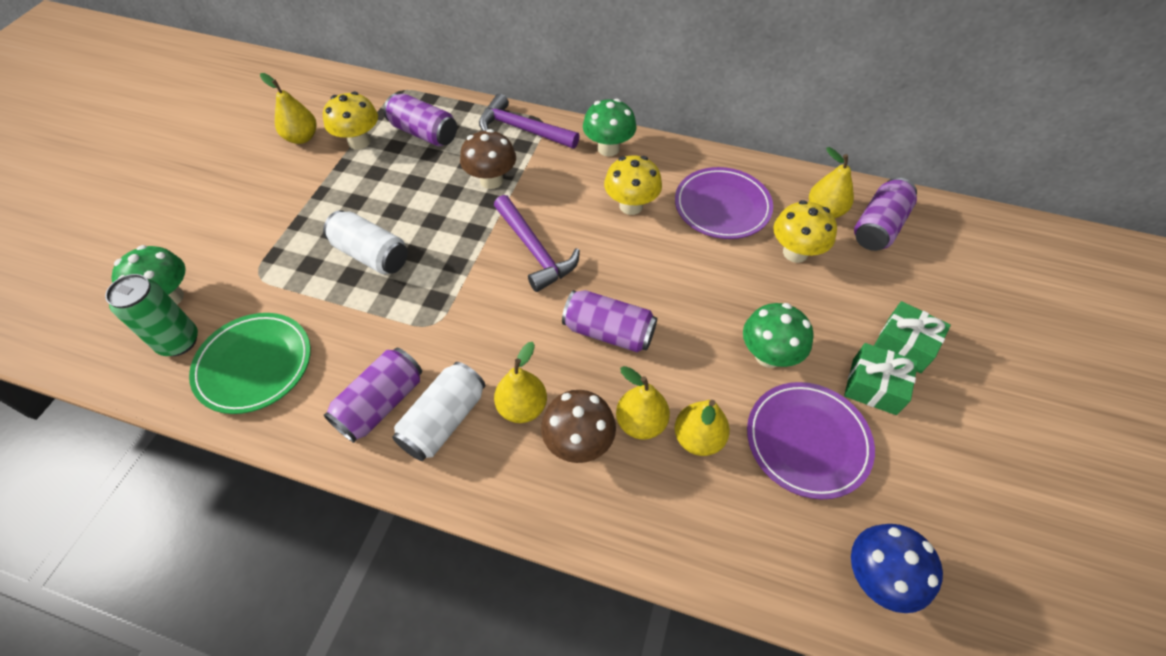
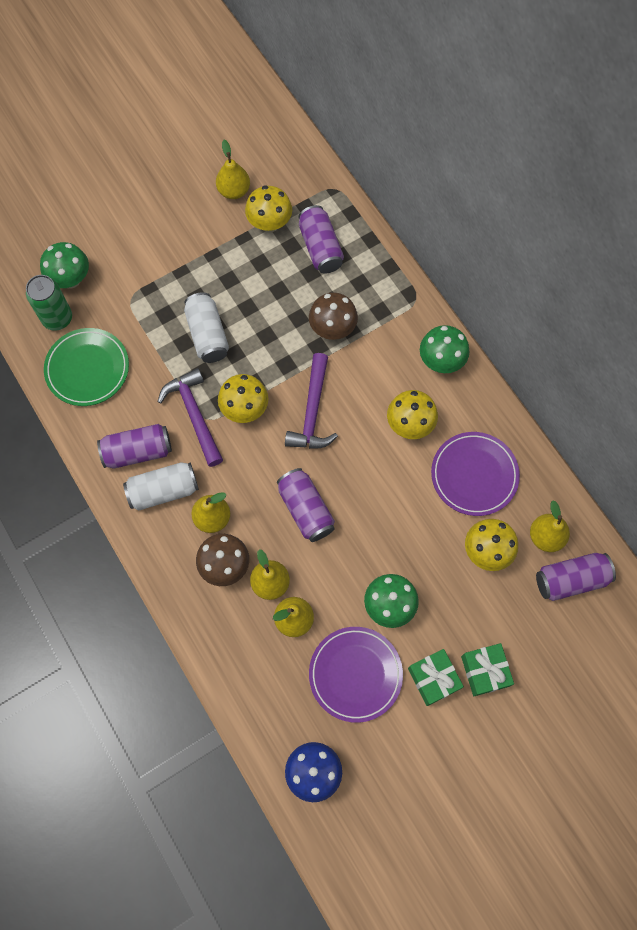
camera: 40 degrees right, 15 degrees up
purple hammer [479,94,580,149] -> purple hammer moved to [158,368,223,467]
none -> yellow mushroom [218,374,268,423]

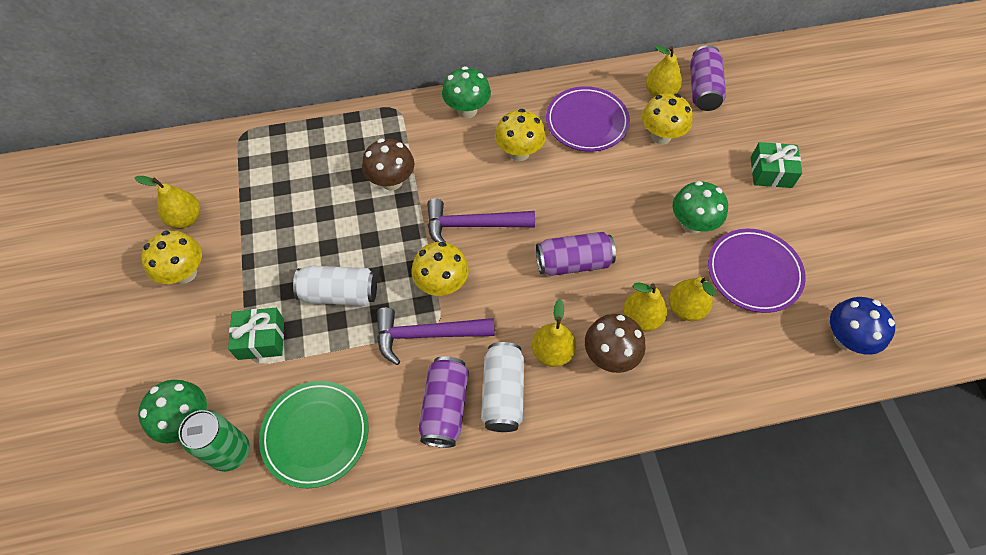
camera: 70 degrees left, 10 degrees down
yellow mushroom [245,185,292,232] -> yellow mushroom moved to [141,231,202,284]
purple hammer [285,353,338,449] -> purple hammer turned 150 degrees clockwise [427,199,535,242]
purple can [299,205,344,274] -> none
green gift [408,649,464,706] -> green gift moved to [228,308,284,360]

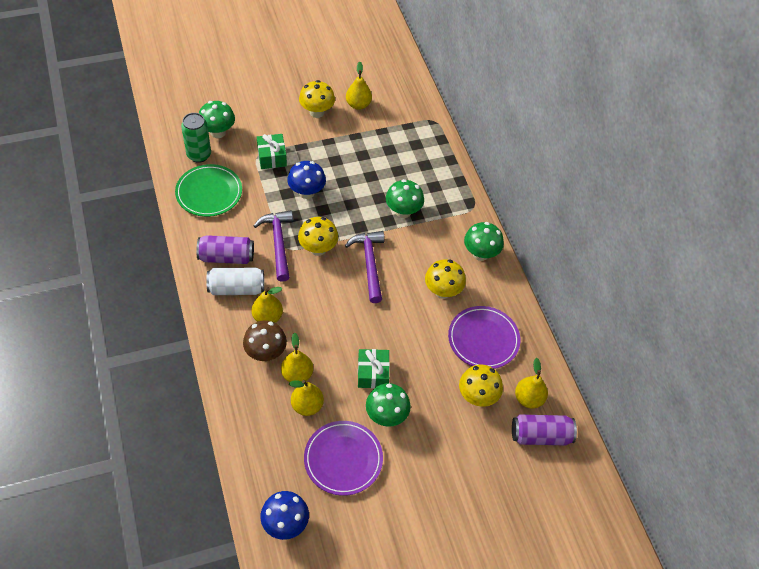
camera: 80 degrees right, 5 degrees down
white can [293,266,377,306] -> blue mushroom [287,161,326,199]
brown mushroom [362,138,414,191] -> green mushroom [386,179,424,218]
purple can [536,232,616,276] -> none
green gift [751,142,802,188] -> green gift moved to [358,349,390,388]

